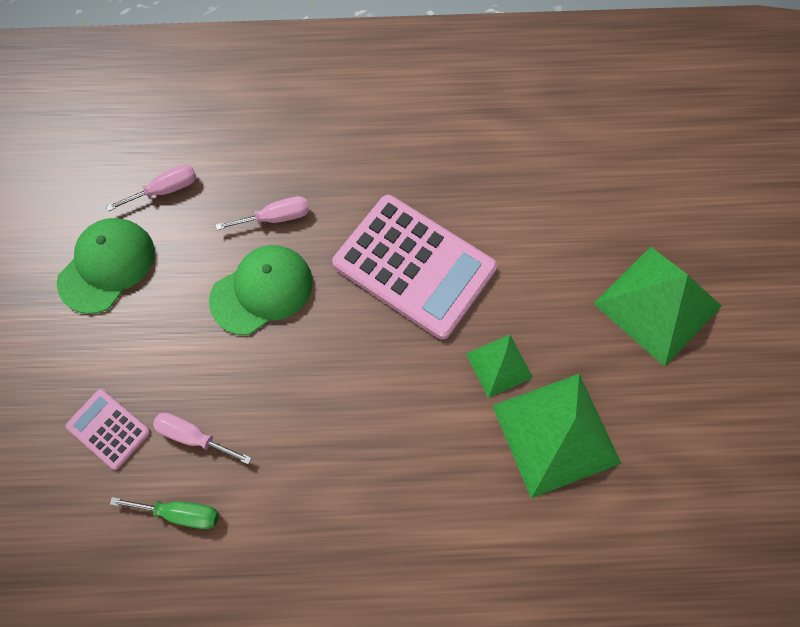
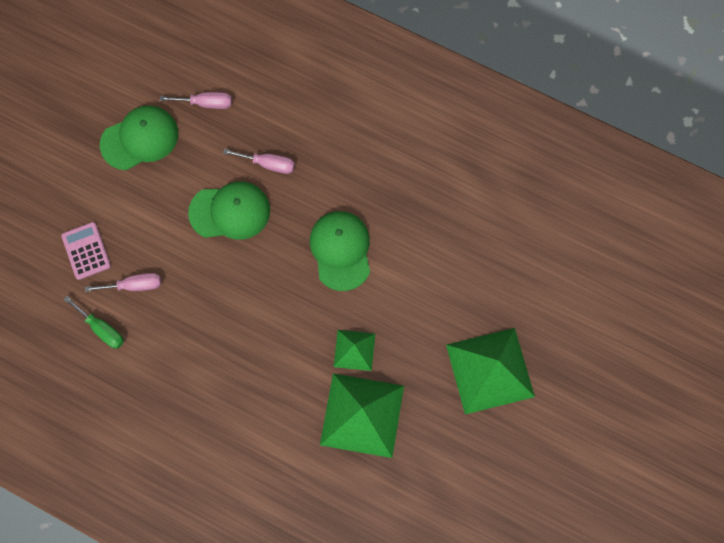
camera: 30 degrees right, 5 degrees up
pink screwdriver [153,413,251,464] -> pink screwdriver turned 120 degrees clockwise [85,273,161,292]
pink calculator [332,195,497,339] -> green cap [310,211,370,291]

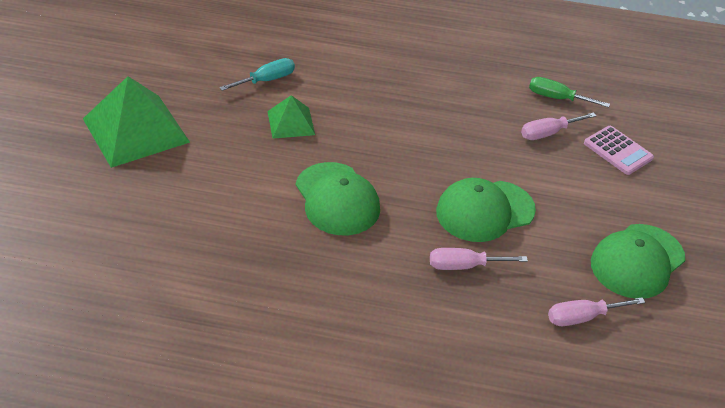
camera: 160 degrees right, 30 degrees down
green pyramid [320,373,404,458] -> turquoise screwdriver [220,58,295,91]

